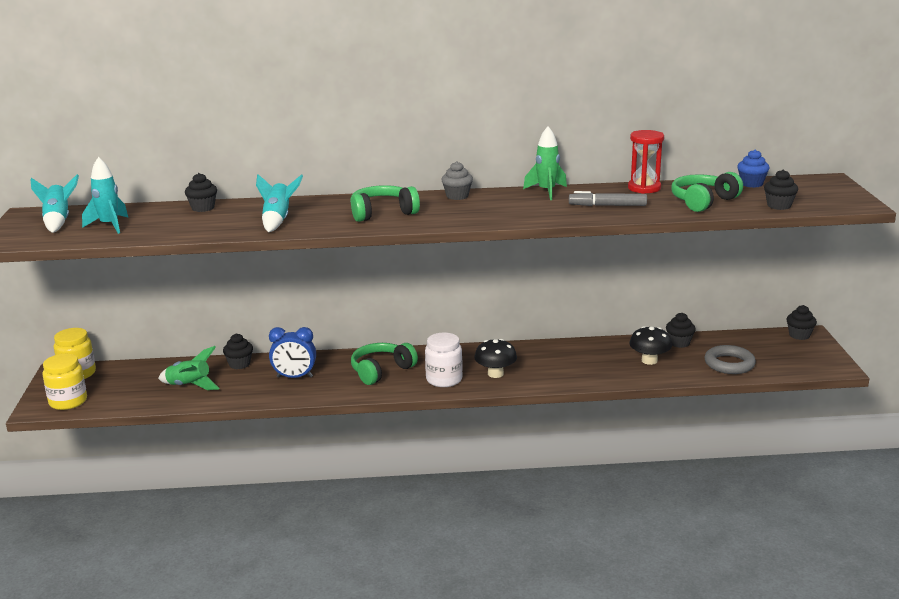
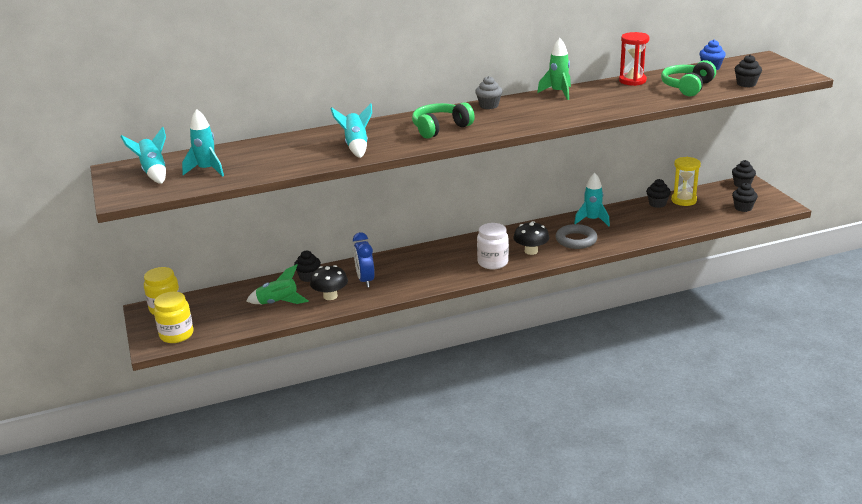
camera: 15 degrees left, 5 degrees up
black cupcake [185,173,217,212] -> black cupcake moved to [732,183,758,212]
blue clock [269,327,316,378] -> blue clock turned 90 degrees clockwise [353,232,375,288]
green headphones [351,343,418,385] -> none
grey marker [569,191,647,206] -> none
black mushroom [629,326,672,365] -> black mushroom moved to [310,265,348,300]
grey ring [705,345,756,374] -> grey ring moved to [555,224,598,249]
none -> turquoise rocket [574,173,610,226]
none -> yellow hourglass [671,157,701,206]

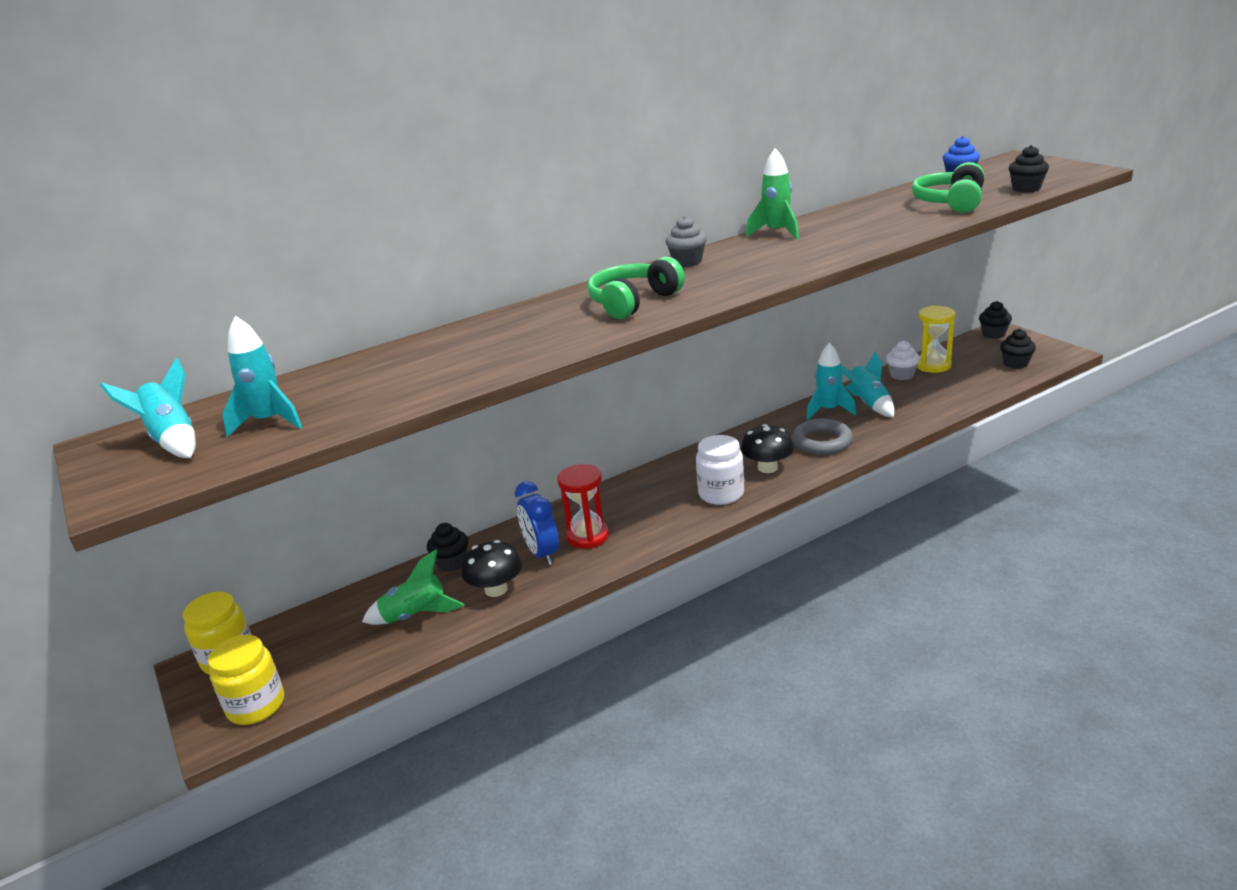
camera: 10 degrees left, 0 degrees up
turquoise rocket [330,103,372,158] -> turquoise rocket moved to [841,352,895,417]
red hourglass [619,32,650,86] -> red hourglass moved to [557,464,609,549]
black cupcake [646,179,671,208] -> white cupcake [886,341,920,380]

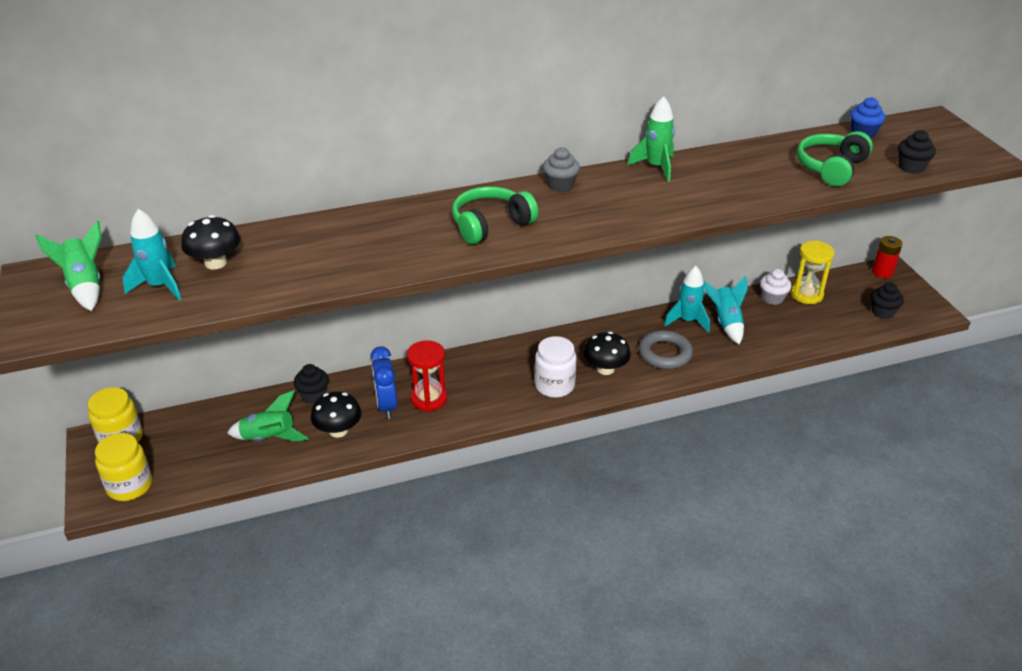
camera: 10 degrees right, 10 degrees up
turquoise rocket [100,358,196,458] -> green rocket [35,220,102,311]
black cupcake [979,301,1012,339] -> red battery [872,236,902,278]
none -> black mushroom [181,215,240,270]

